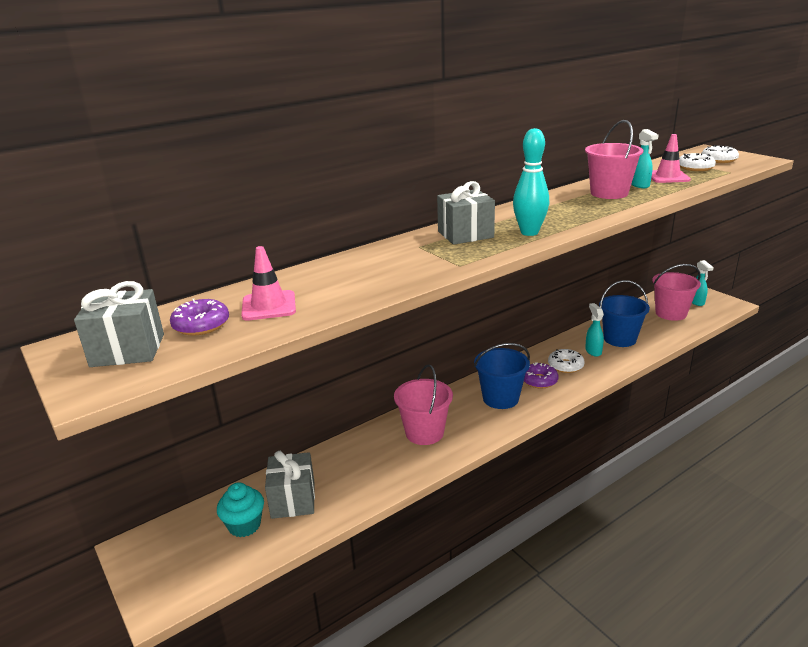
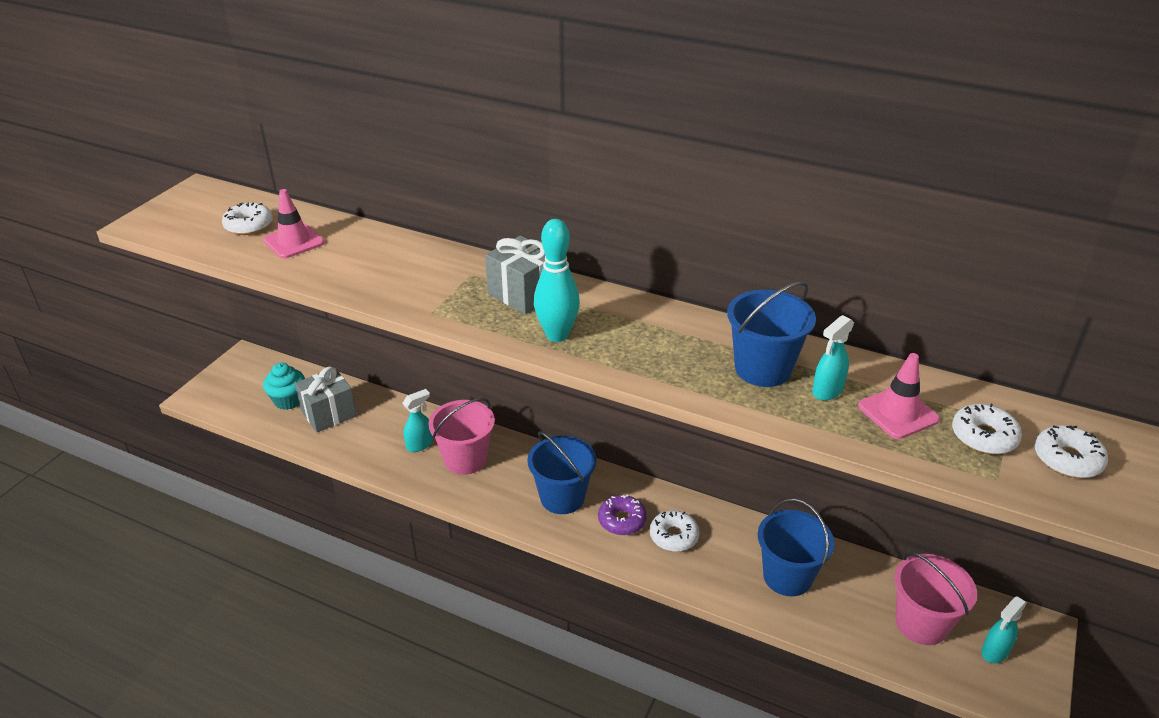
camera: 60 degrees right, 10 degrees up
grey gift [74,281,164,367] -> none
purple donut [170,299,229,335] -> white donut [222,202,273,235]
pink bucket [585,120,644,199] -> blue bucket [727,281,816,387]
turquoise spray bottle [585,303,604,357] -> turquoise spray bottle moved to [403,389,433,452]

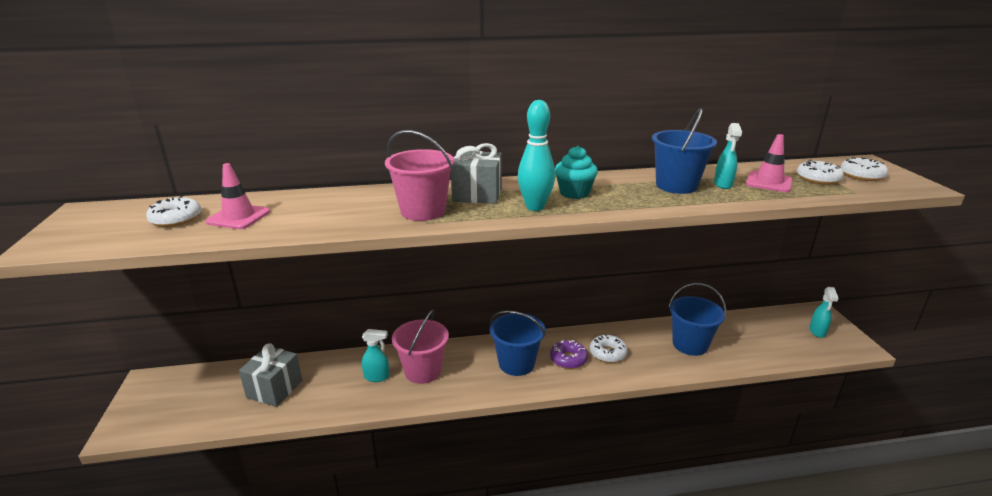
camera: 35 degrees left, 10 degrees down
turquoise cupcake [263,363,305,410] -> turquoise cupcake moved to [555,146,598,199]
turquoise spray bottle [403,389,433,452] -> turquoise spray bottle turned 75 degrees clockwise [362,329,389,382]
pink bucket [894,552,977,645] -> pink bucket moved to [385,130,455,221]

